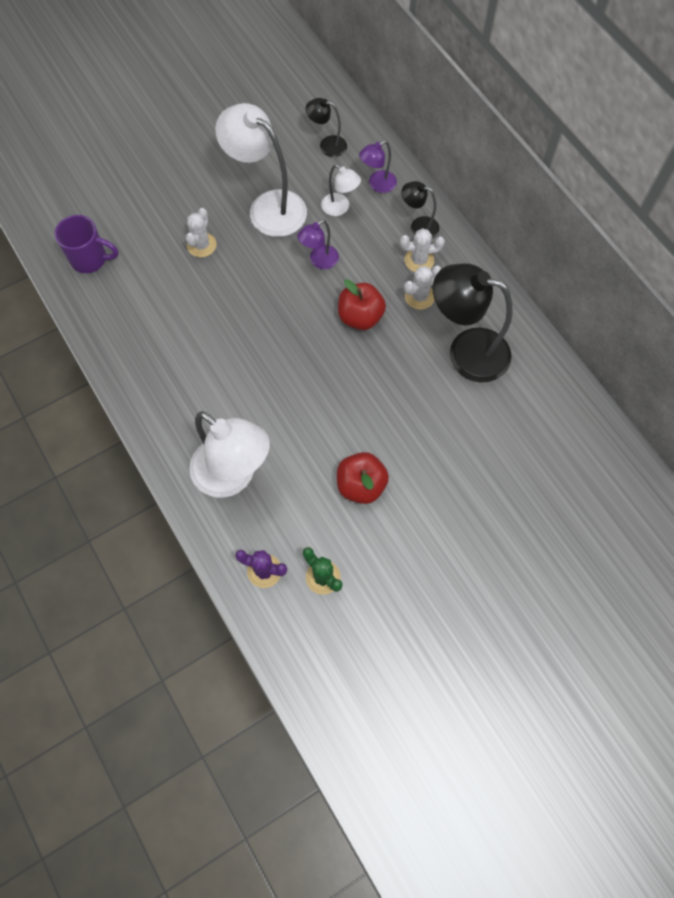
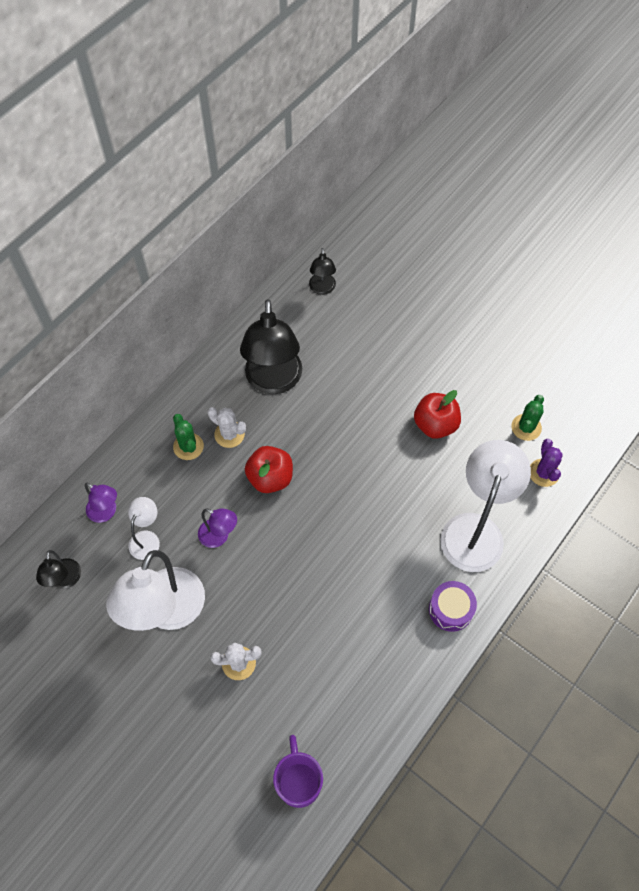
camera: 110 degrees left, 5 degrees down
white cactus [400,228,445,272] -> green cactus [173,414,204,460]
black lamp [401,181,439,239] -> black lamp moved to [309,248,336,295]
none -> purple drum [429,581,477,632]

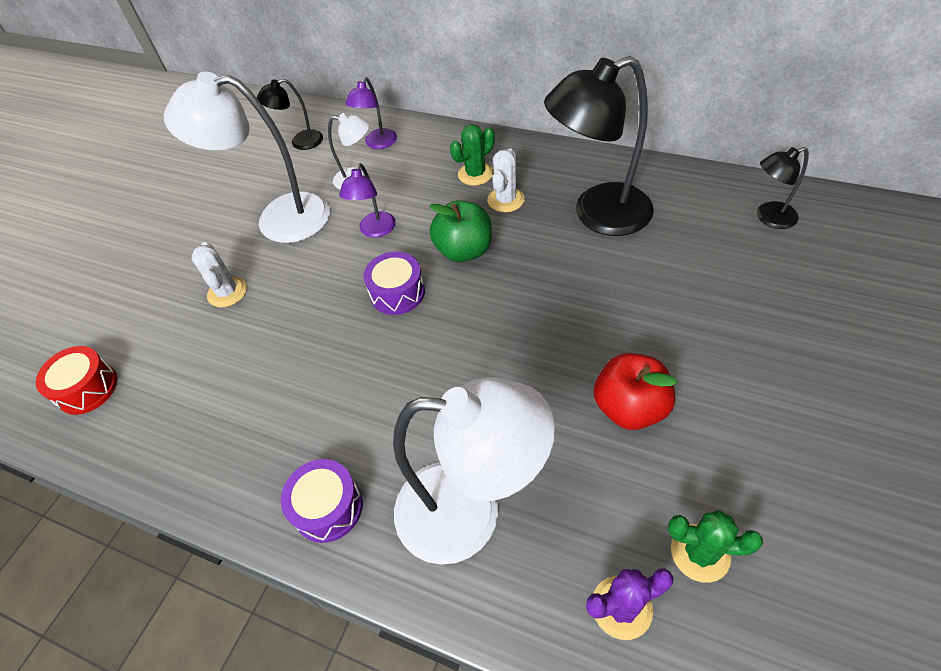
camera: 80 degrees right, 10 degrees down
red apple [245,446,293,493] -> green apple [429,200,492,262]
purple mug [273,735,323,808] -> red drum [36,346,118,415]
none -> purple drum [363,252,425,315]

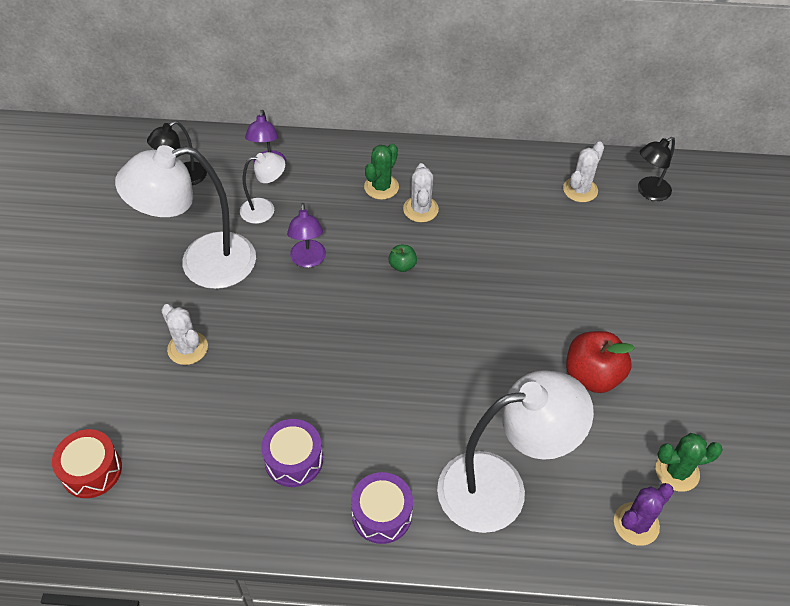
camera: 25 degrees left, 0 degrees up
purple drum [363,252,425,315] -> purple drum moved to [261,419,323,487]
green apple [429,200,492,262] -> green apple [388,245,417,272], size x0.49
black lamp [544,56,654,236] -> none
none -> white cactus [563,142,604,202]

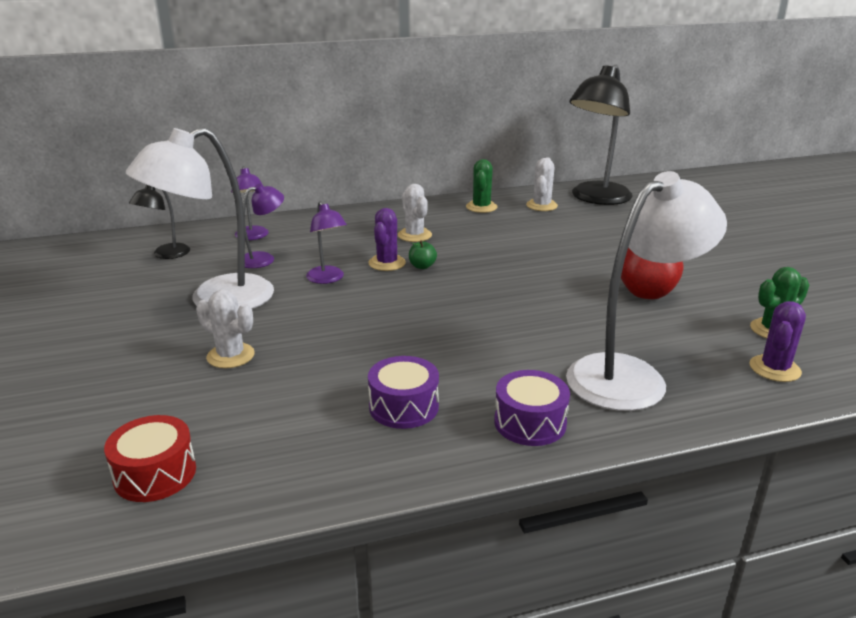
camera: 20 degrees left, 25 degrees down
white lamp [240,152,285,224] -> purple lamp [243,184,284,268]
green cactus [364,144,399,200] -> green cactus moved to [466,159,497,213]
black lamp [638,137,675,201] -> black lamp [569,65,633,205], size x2.03
none -> purple cactus [368,208,406,271]

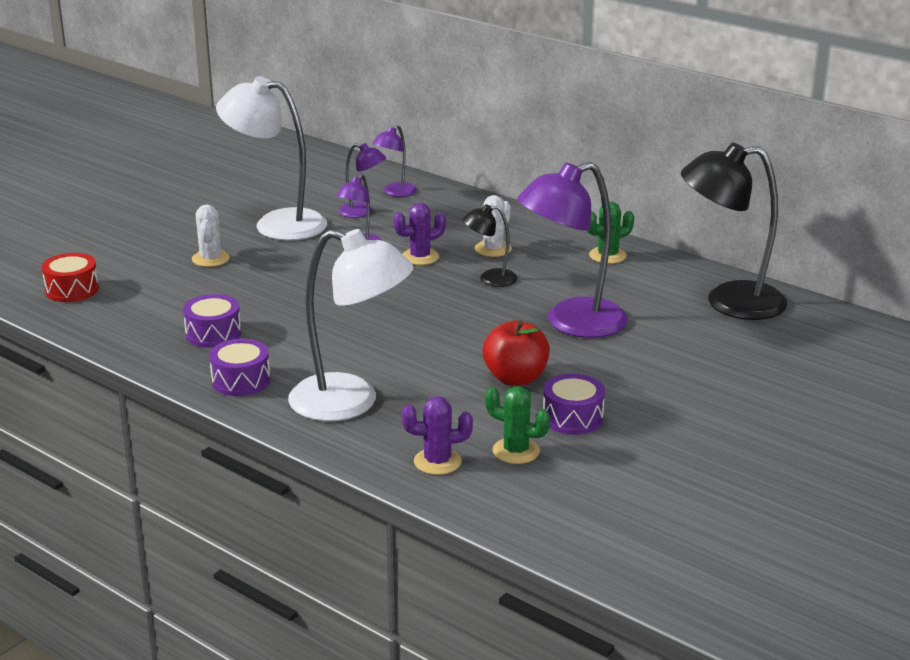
camera: 55 degrees right, 0 degrees up
black lamp [129,185,190,259] -> black lamp moved to [463,204,518,287]
green apple [409,241,437,269] -> none
white cactus [526,157,558,211] -> none
none -> purple lamp [517,162,628,338]
none -> purple drum [543,374,605,435]

